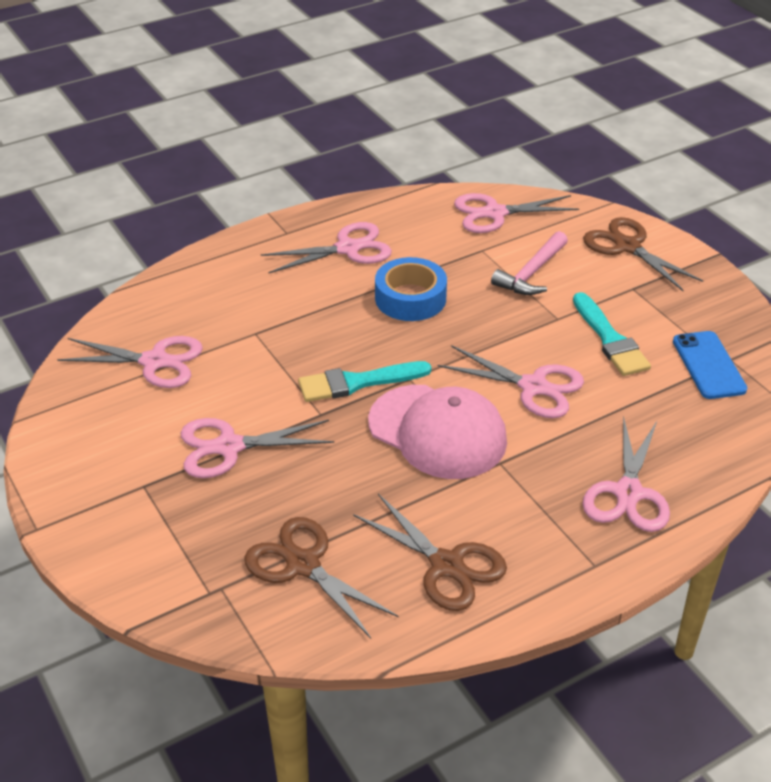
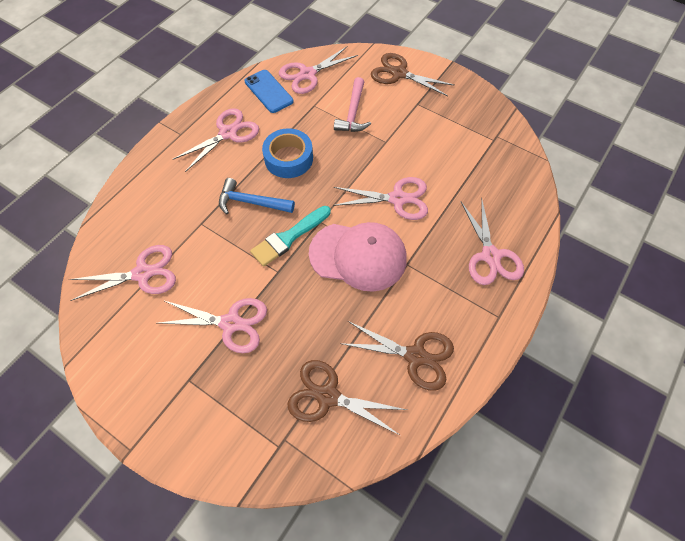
camera: 25 degrees left, 20 degrees up
pink scissors [181,418,334,478] -> pink scissors turned 135 degrees counterclockwise [159,298,267,353]
turquoise brush [573,292,651,376] -> none
blue phone [673,331,747,399] -> blue phone moved to [244,70,293,113]
none -> blue hammer [219,178,295,214]

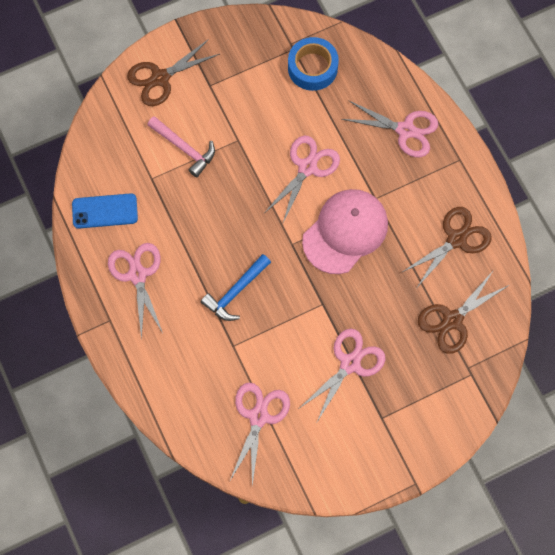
camera: 60 degrees left, 10 degrees up
turquoise brush [250,206,331,267] -> none
blue tape [262,128,313,178] -> blue tape moved to [288,37,339,91]
pink scissors [279,47,358,94] -> none

